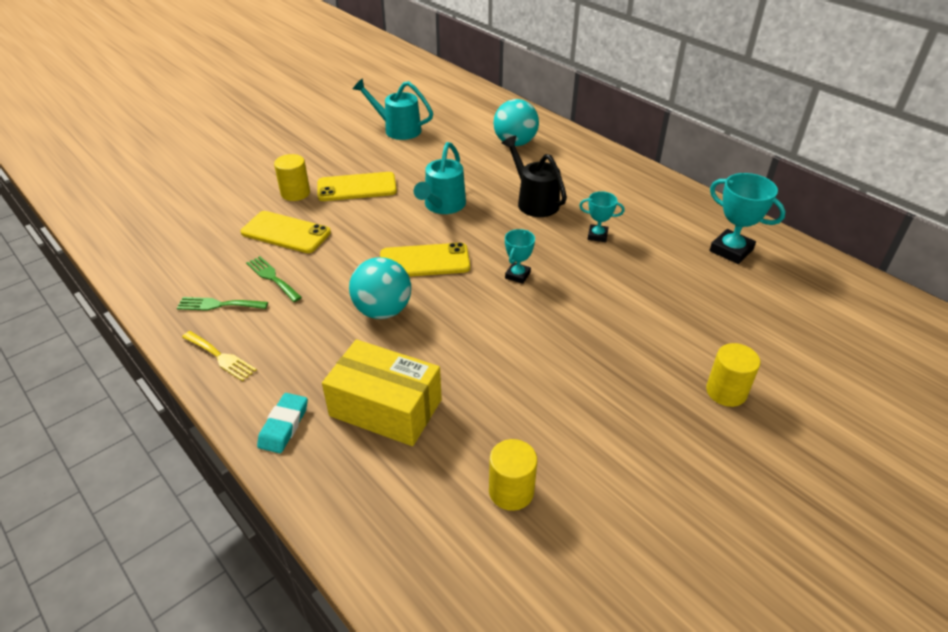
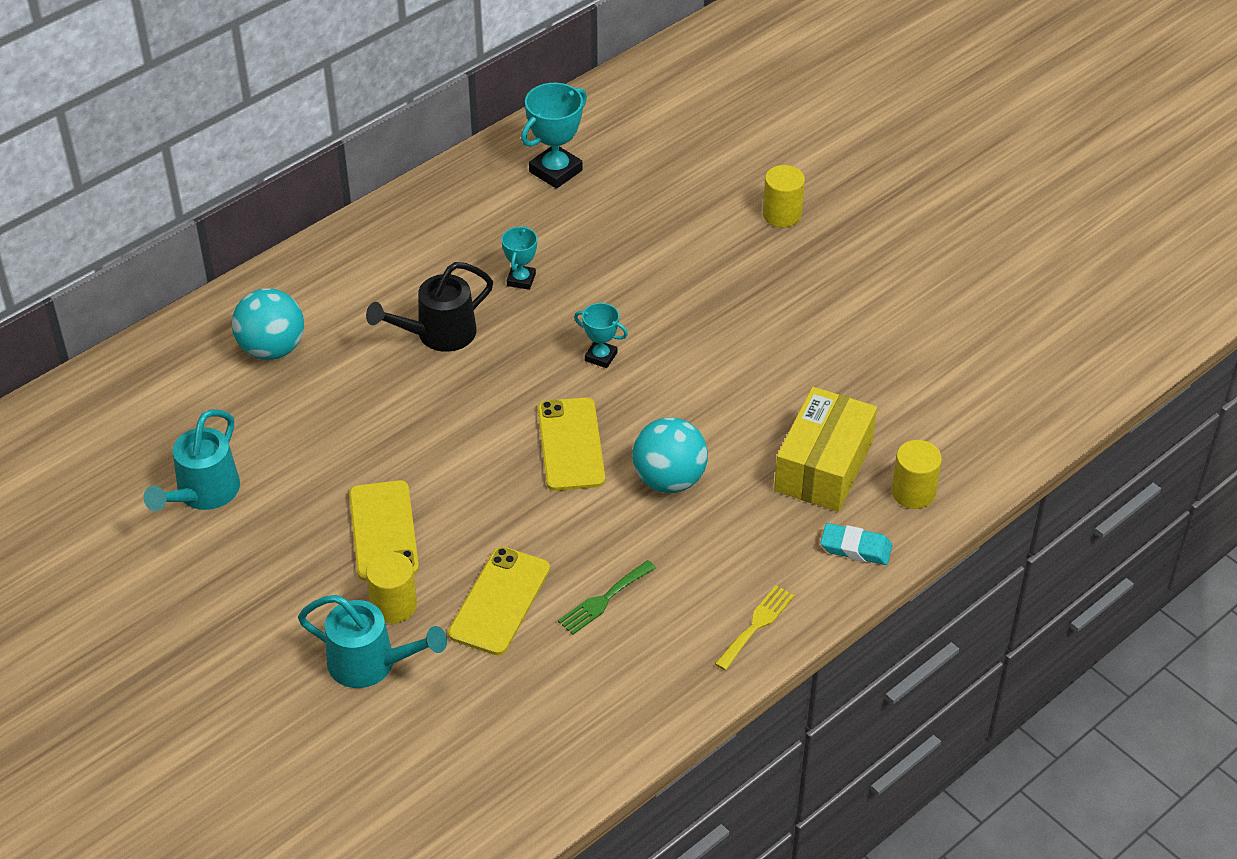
camera: 90 degrees left, 5 degrees up
green fork [177,297,268,311] -> none
turquoise watering can [414,142,466,214] -> turquoise watering can moved to [298,595,447,688]
yellow cylinder [489,439,537,511] -> yellow cylinder moved to [892,440,942,509]

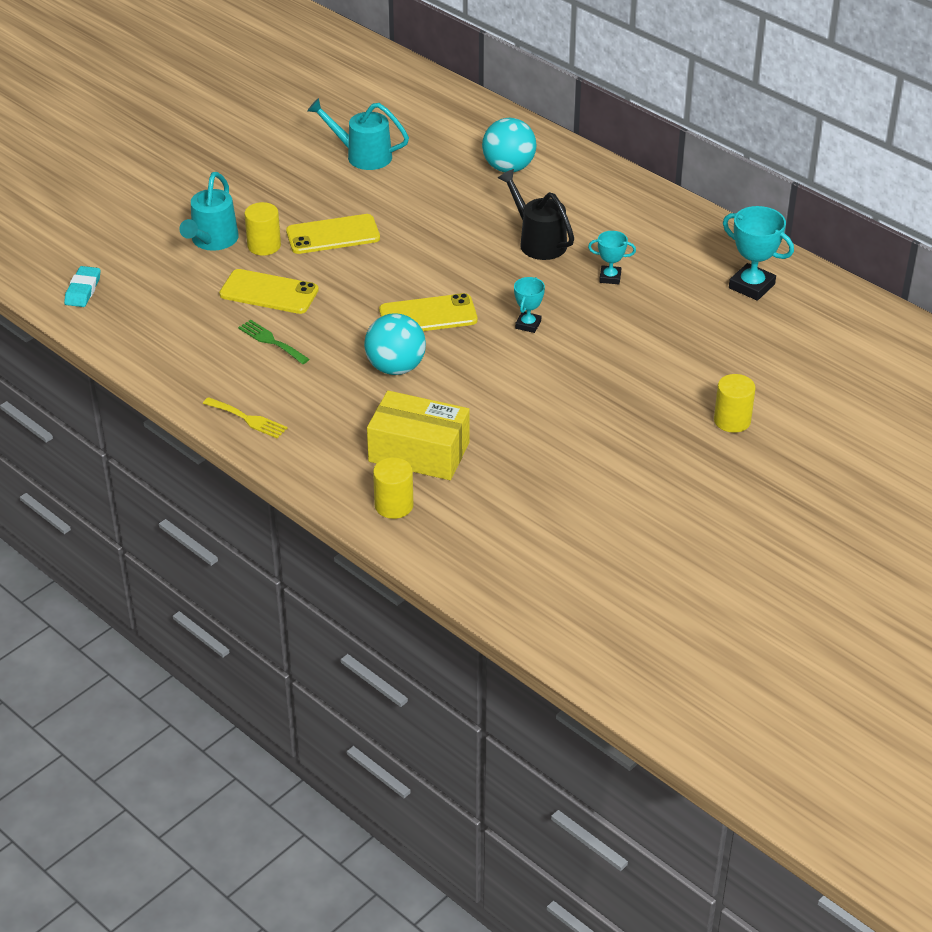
camera: 85 degrees right, 5 degrees down
turquoise eraser [820,523,893,565] -> turquoise eraser moved to [64,266,100,307]

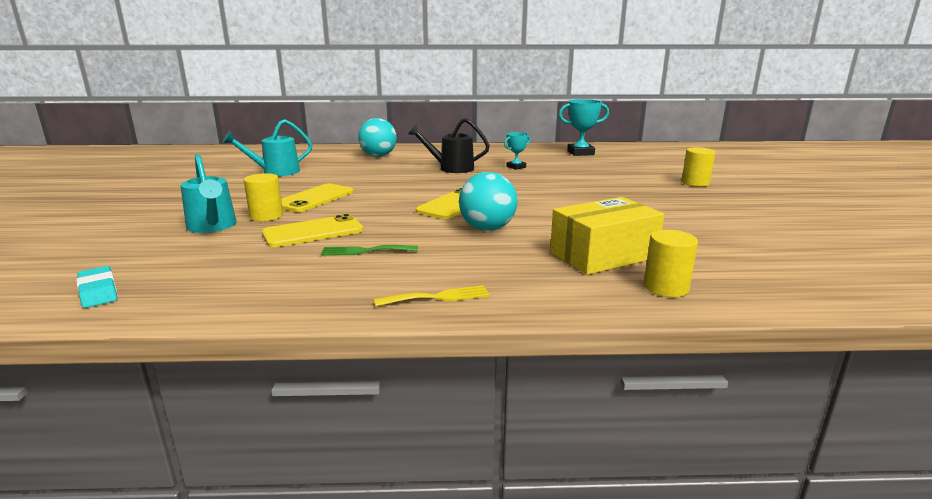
camera: 45 degrees left, 20 degrees down
turquoise trophy [514,277,545,333] -> none

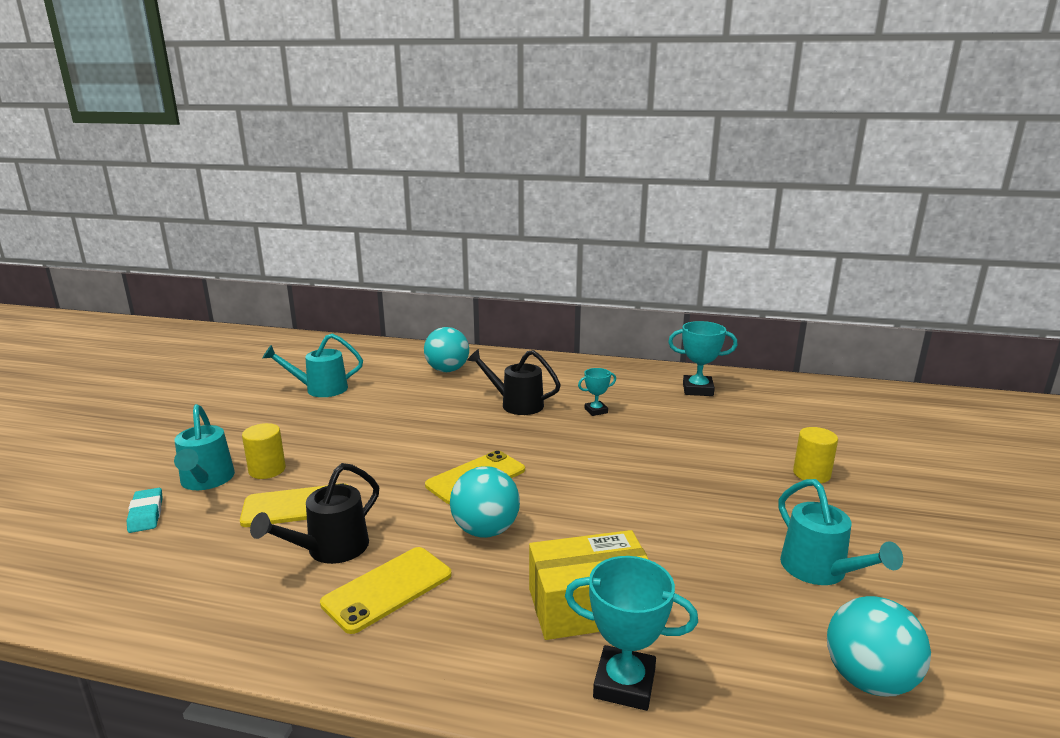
camera: 15 degrees right, 0 degrees up
turquoise eraser [77,266,117,308] -> turquoise eraser moved to [127,488,163,533]
yellow phone [281,183,354,212] -> yellow phone moved to [320,547,452,634]
green fork [321,245,418,256] -> black watering can [250,463,379,564]
yellow fork [374,285,490,307] -> none
yellow cylinder [644,230,698,297] -> turquoise trophy [565,556,698,711]
none -> turquoise watering can [778,479,903,585]
none -> turquoise ball [827,596,931,696]

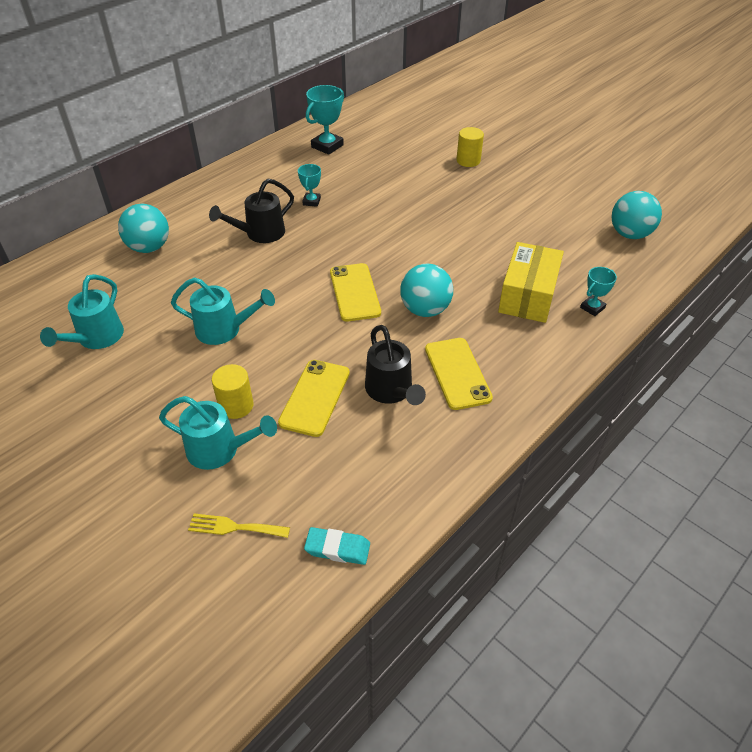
camera: 60 degrees left, 25 degrees up
turquoise eraser [127,488,163,533] -> turquoise eraser moved to [304,527,370,565]
turquoise trophy [565,556,698,711] -> turquoise trophy [580,267,617,316], size x0.59
turquoise watering can [778,479,903,585] -> turquoise watering can moved to [171,277,275,345]
none -> yellow fork [188,514,290,538]

